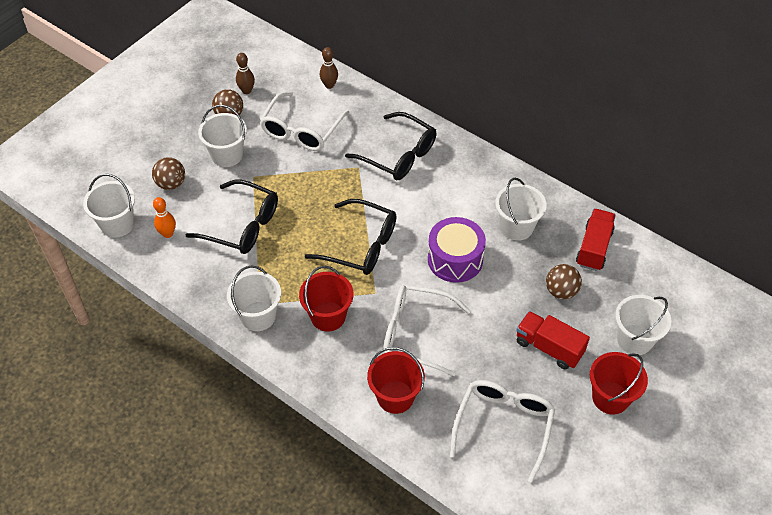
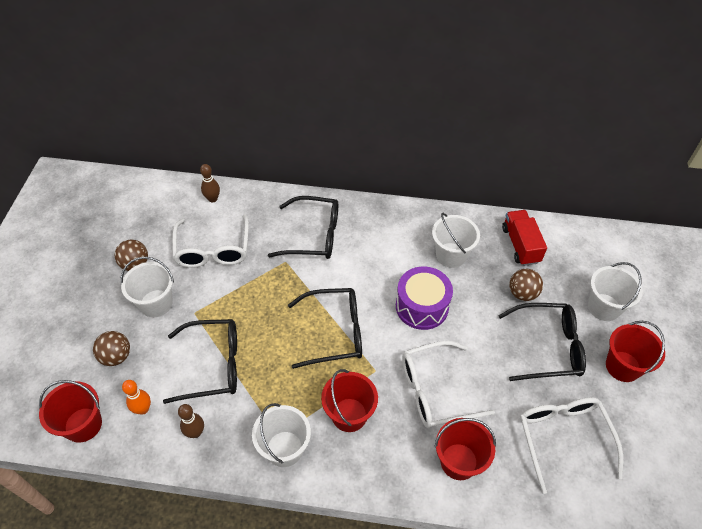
camera: 30 degrees left, 0 degrees up
white bucket [83,174,135,238] -> red bucket [39,380,102,443]
brown bowling pin [236,53,255,94] -> brown bowling pin moved to [178,404,204,438]
red truck [516,311,590,370] -> black glasses [498,303,586,381]

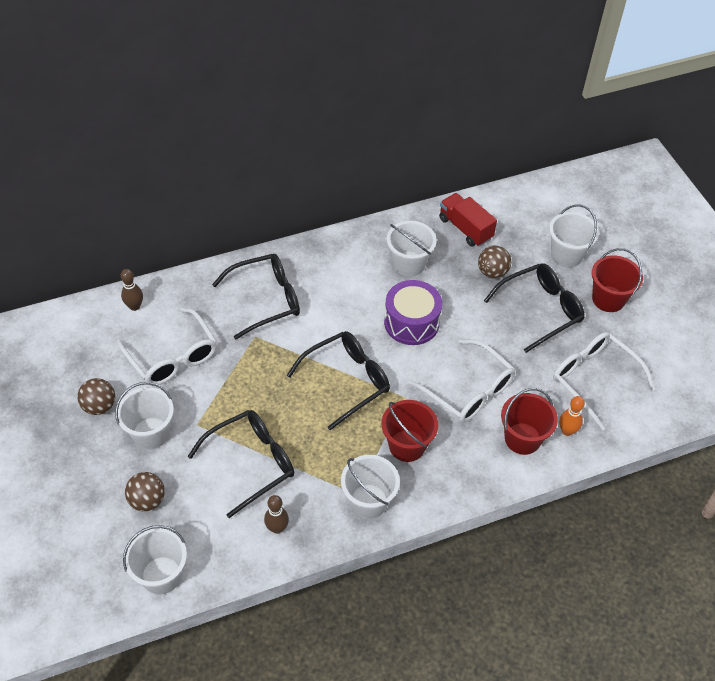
camera: 30 degrees left, 0 degrees up
red bucket [39,380,102,443] -> white bucket [123,525,187,594]
orange bowling pin [122,380,151,415] -> orange bowling pin moved to [559,396,585,436]
white glasses [402,341,495,428] -> white glasses turned 90 degrees counterclockwise [409,339,515,423]

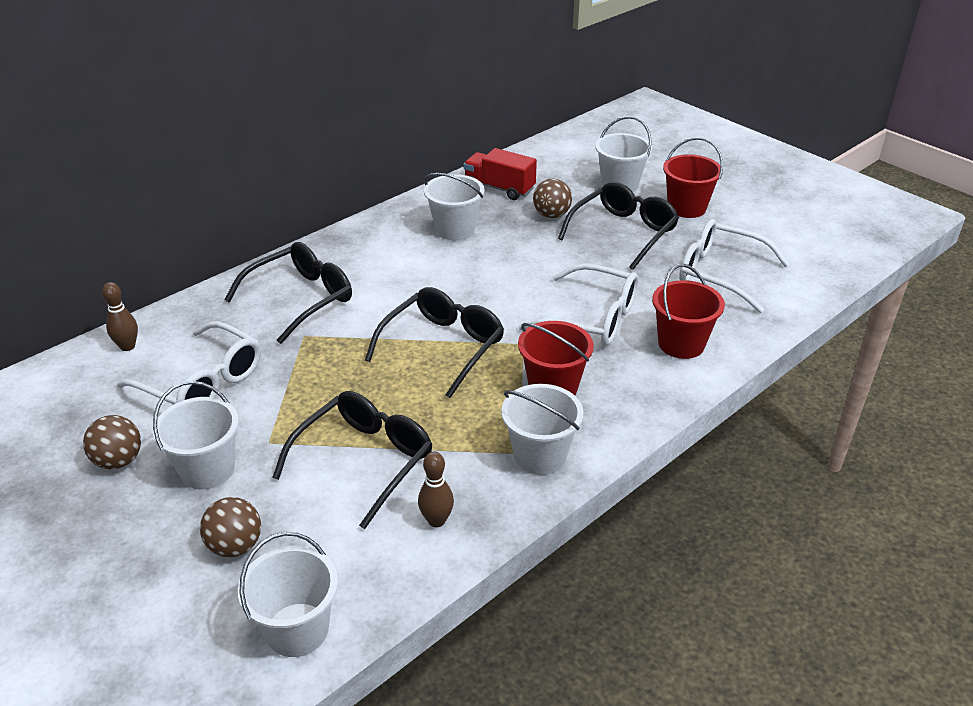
camera: 20 degrees left, 15 degrees down
purple drum [384,280,442,345] -> none
orange bowling pin [559,396,585,436] -> none

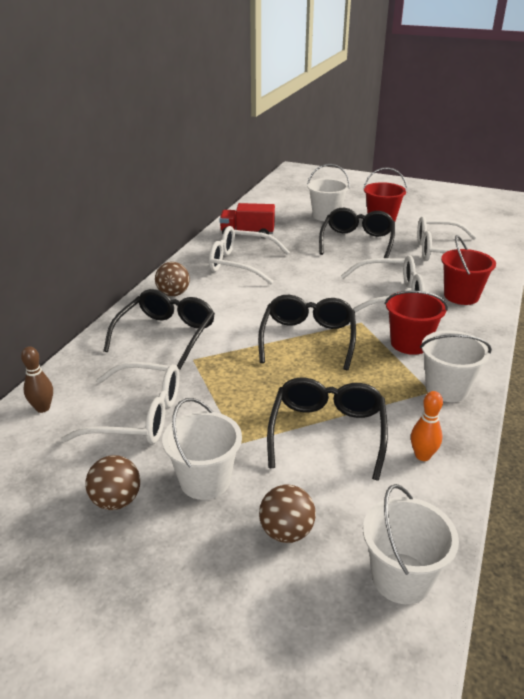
camera: 25 degrees left, 5 degrees down
brown bowling pin [418,451,454,527] -> orange bowling pin [411,391,443,461]
white bucket [424,173,485,240] -> white glasses [209,226,290,284]
brown ball [533,179,572,218] -> brown ball moved to [155,262,190,296]

